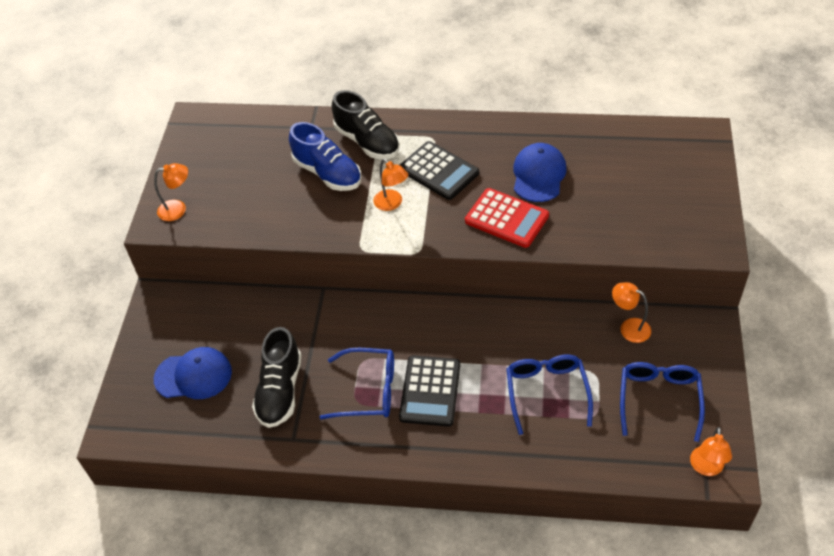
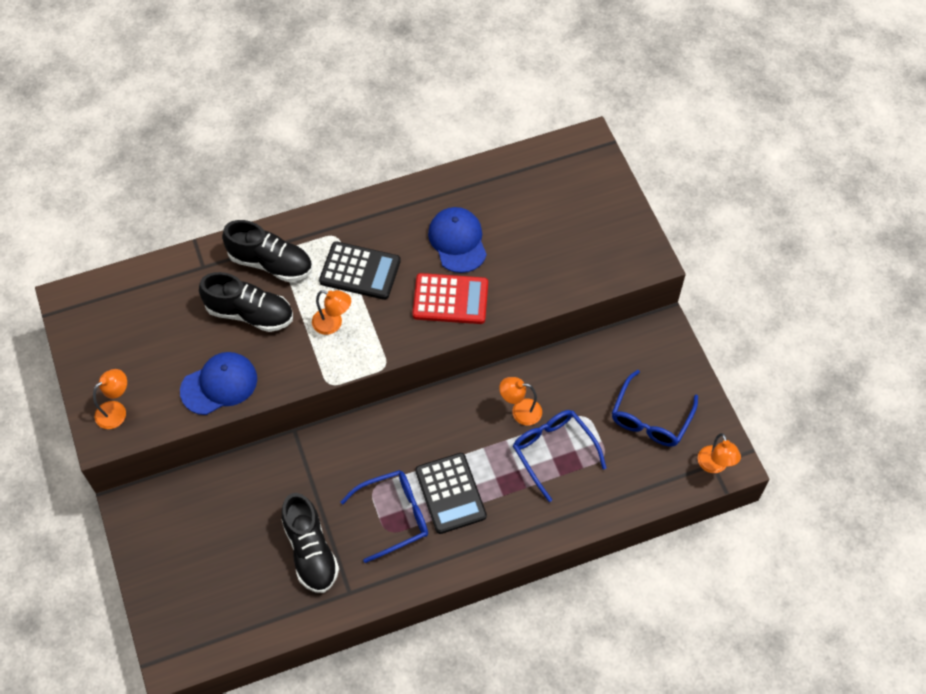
camera: 30 degrees left, 10 degrees up
blue cap [154,347,232,399] -> blue cap moved to [180,352,257,415]
blue shoe [289,122,362,191] -> black shoe [199,272,293,332]
orange lamp [612,282,651,343] -> orange lamp moved to [499,377,542,425]
blue glasses [620,362,705,442] -> blue glasses turned 135 degrees counterclockwise [612,370,698,447]

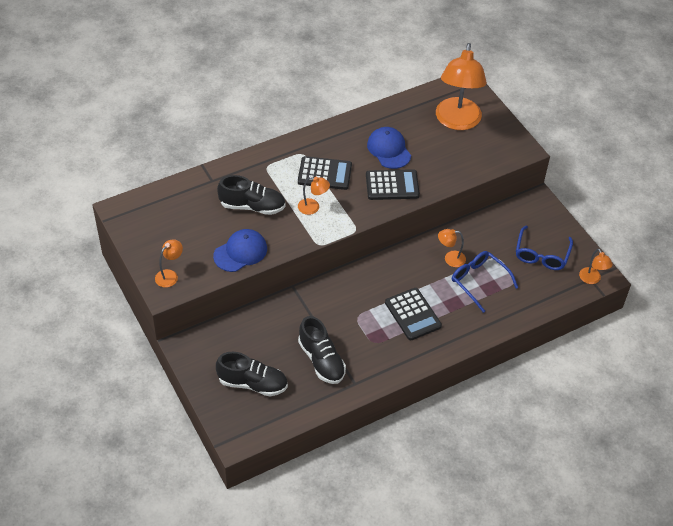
camera: 10 degrees left, 10 degrees down
black shoe [222,220,312,282] -> black shoe moved to [216,352,288,397]
blue glasses [340,470,428,563] -> none
red calculator [412,273,488,324] -> black calculator [366,169,420,200]
none -> orange lamp [436,43,487,130]

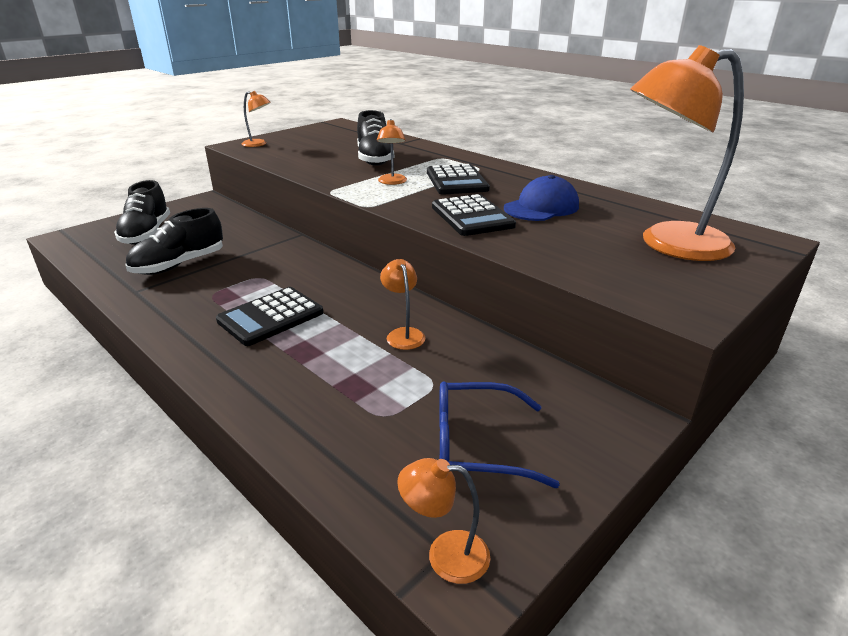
camera: 75 degrees right, 20 degrees down
blue cap [213,229,267,272] -> none
blue glasses [452,251,518,313] -> none
orange lamp [579,249,613,284] -> orange lamp turned 45 degrees clockwise [397,458,490,584]

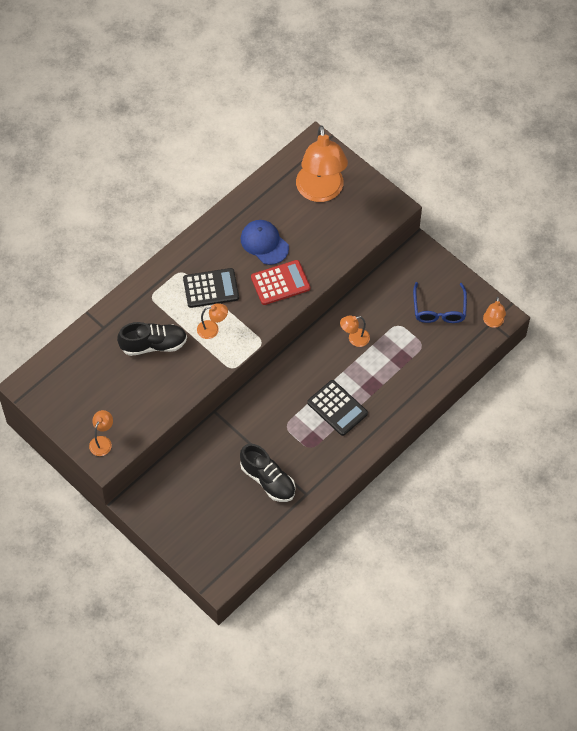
camera: 90 degrees left, 30 degrees up
black shoe [114,180,170,245] -> none
black calculator [432,194,516,236] -> red calculator [251,260,310,305]

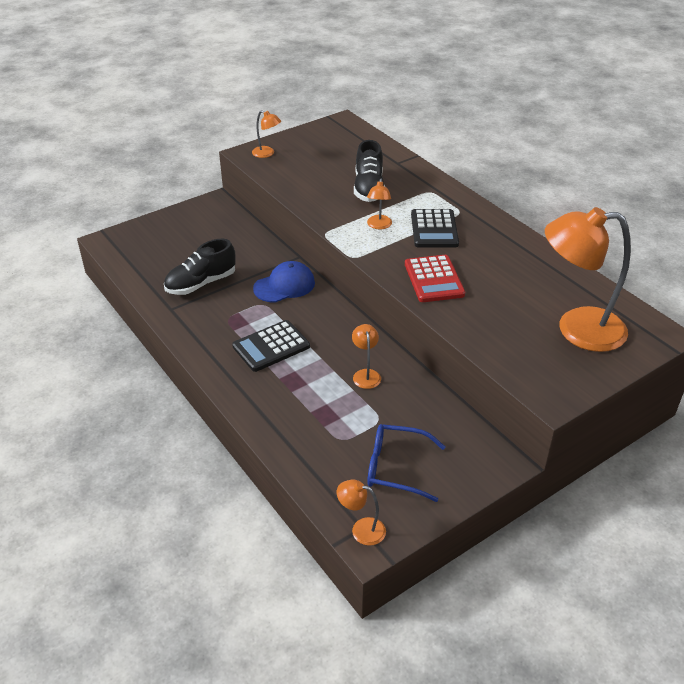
camera: 100 degrees right, 20 degrees down
blue cap [241,220,289,265] -> blue cap moved to [253,261,315,303]

